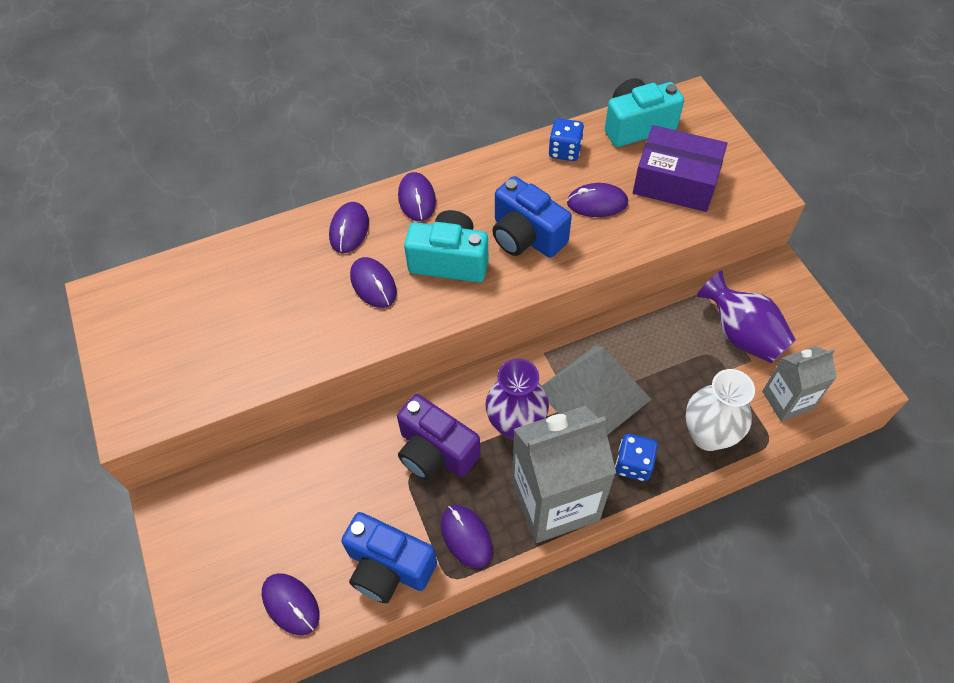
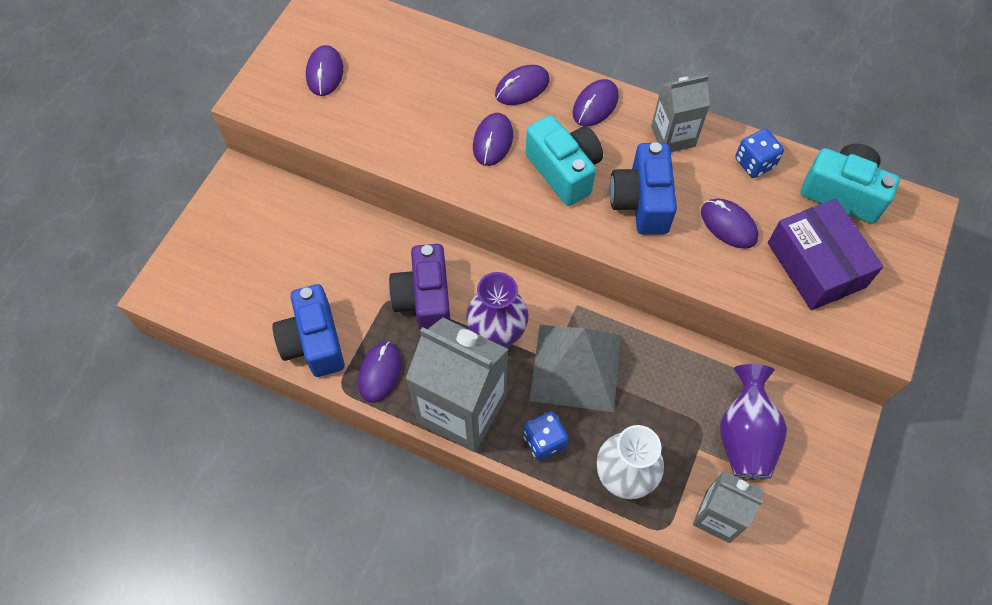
camera: 45 degrees right, 5 degrees up
purple mouse [262,573,320,635] -> purple mouse moved to [306,45,343,96]
none -> grey carton [651,75,710,152]

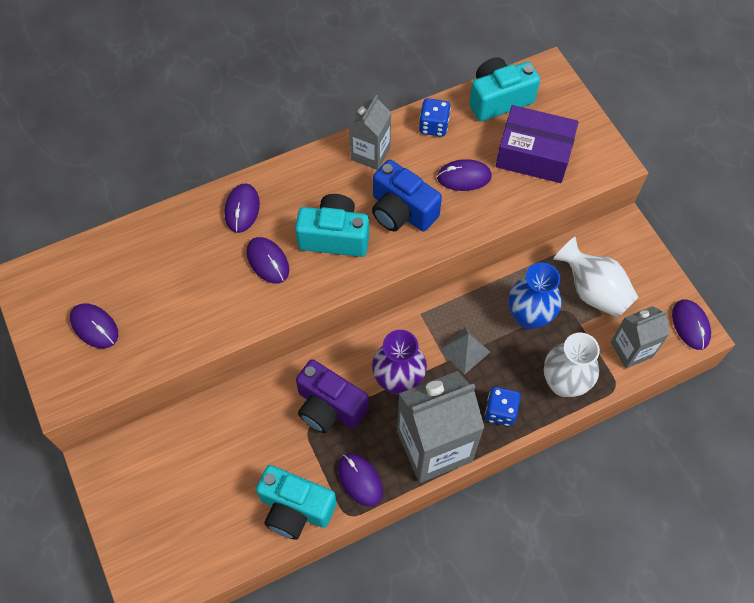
camera: 50 degrees left, 0 degrees up
blue camera [272,284,345,377] -> turquoise camera [256,465,336,540]
grey pyramid [530,325,621,412] -> grey pyramid [439,328,490,375], size x0.51
purple mouse [573,79,619,127] -> purple mouse moved to [672,299,711,350]
purple vase [720,364,787,480] -> white vase [553,236,639,318]
none -> blue vase [509,262,562,330]

